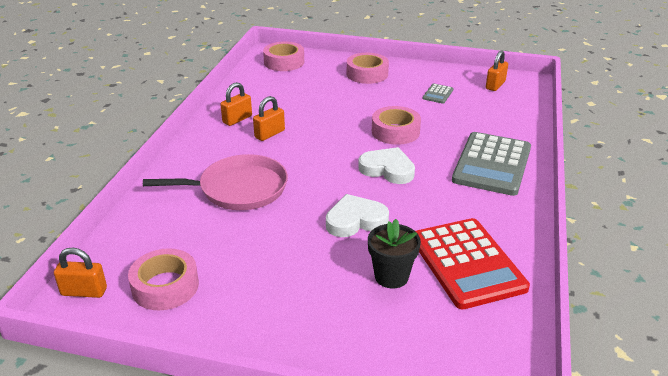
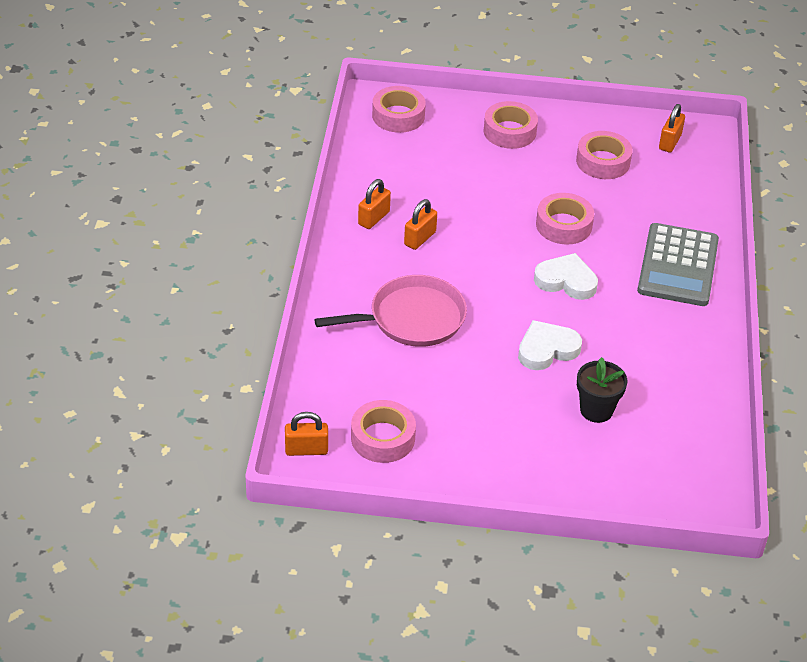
camera: 10 degrees left, 10 degrees up
red calculator [416,218,530,309] -> none
grey calculator [422,84,454,104] -> pink tape [576,131,632,179]

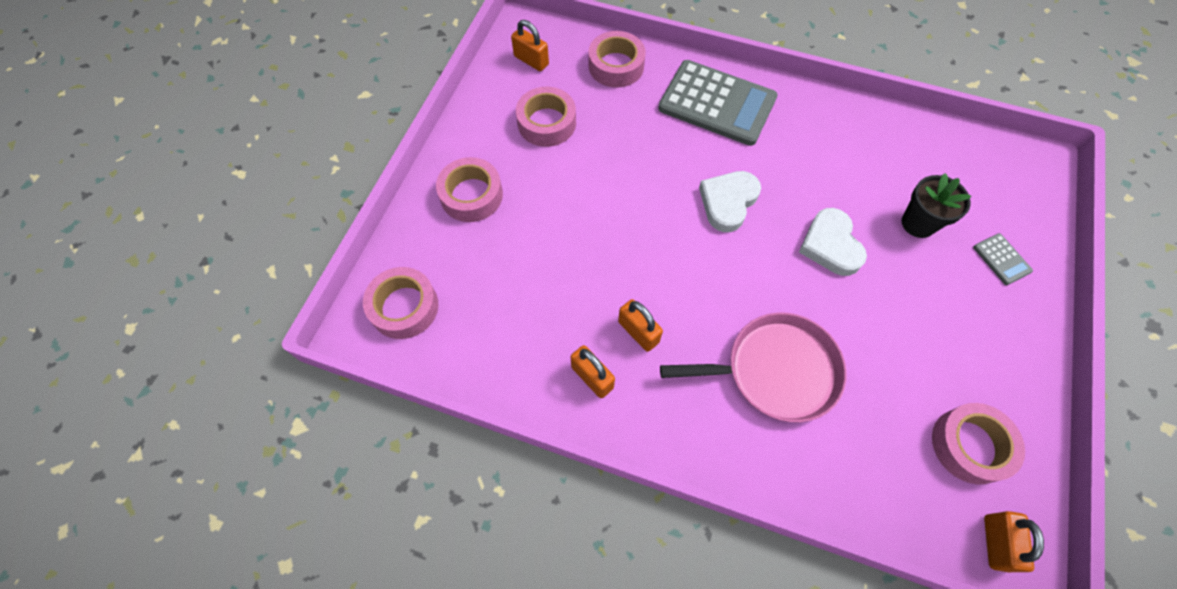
camera: 75 degrees left, 20 degrees up
pink pan [314,275,467,347] -> pink pan turned 90 degrees clockwise [660,312,847,422]
pink tape [536,193,594,245] -> pink tape moved to [588,31,646,88]
none -> grey calculator [973,233,1033,285]

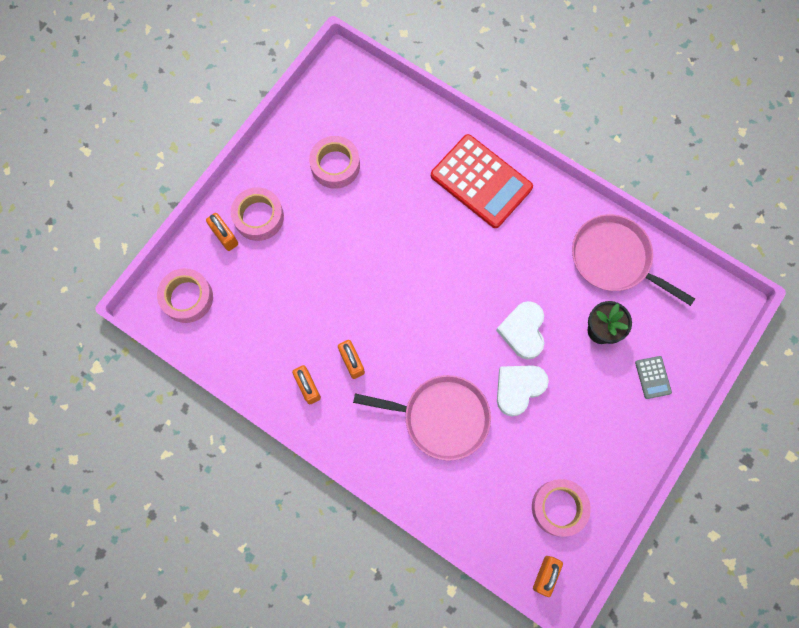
camera: 15 degrees right, 10 degrees up
orange padlock [511,20,549,71] -> orange padlock moved to [206,213,238,251]
pink tape [588,31,646,88] -> none
grey calculator [658,60,778,146] -> red calculator [431,134,533,228]
white heart [699,171,761,232] -> white heart moved to [497,365,549,416]
none -> pink pan [572,214,695,306]

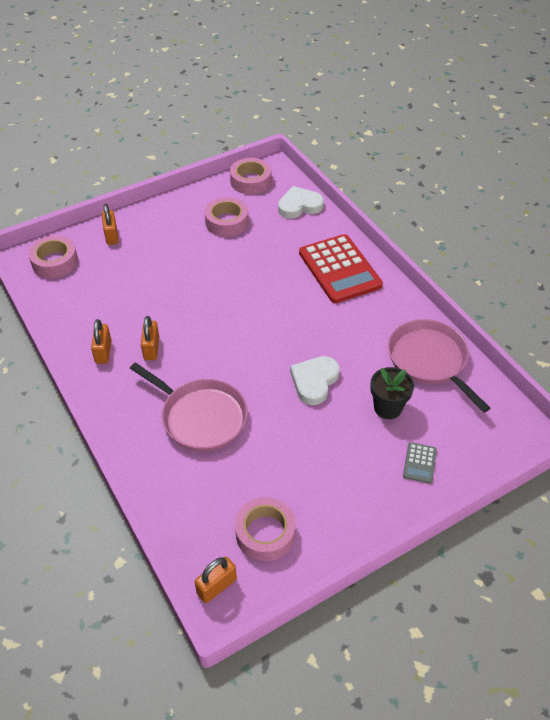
camera: 25 degrees right, 25 degrees down
pink tape [231,187,284,241] -> pink tape moved to [230,158,271,195]
white heart [497,365,549,416] -> white heart moved to [278,186,324,219]

